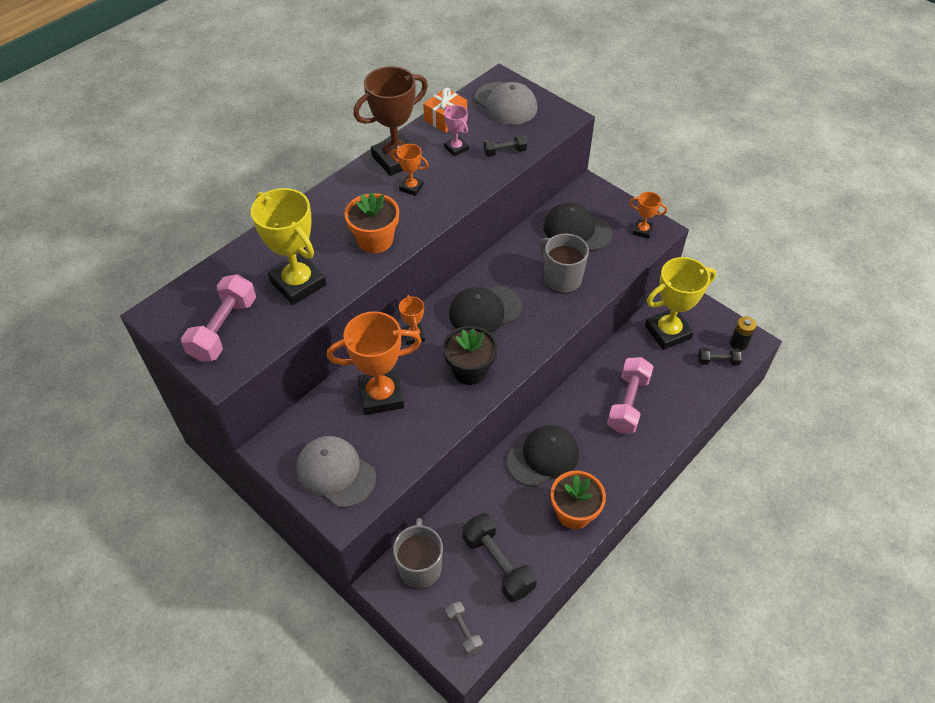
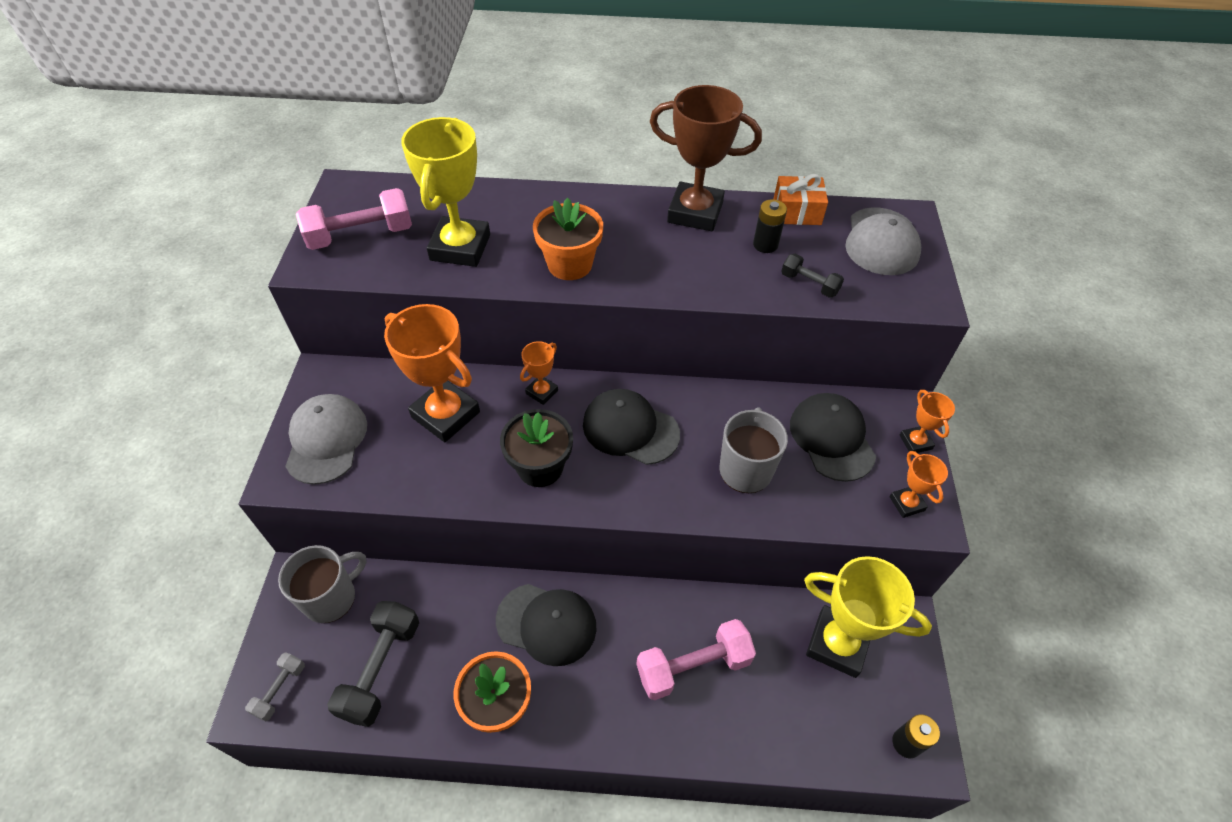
camera: 50 degrees right, 0 degrees up
orange trophy [391,144,429,196] -> orange trophy moved to [900,390,955,453]
pink trophy [444,105,468,157] -> black battery [753,199,787,253]
black dumbbell [698,348,742,366] -> none

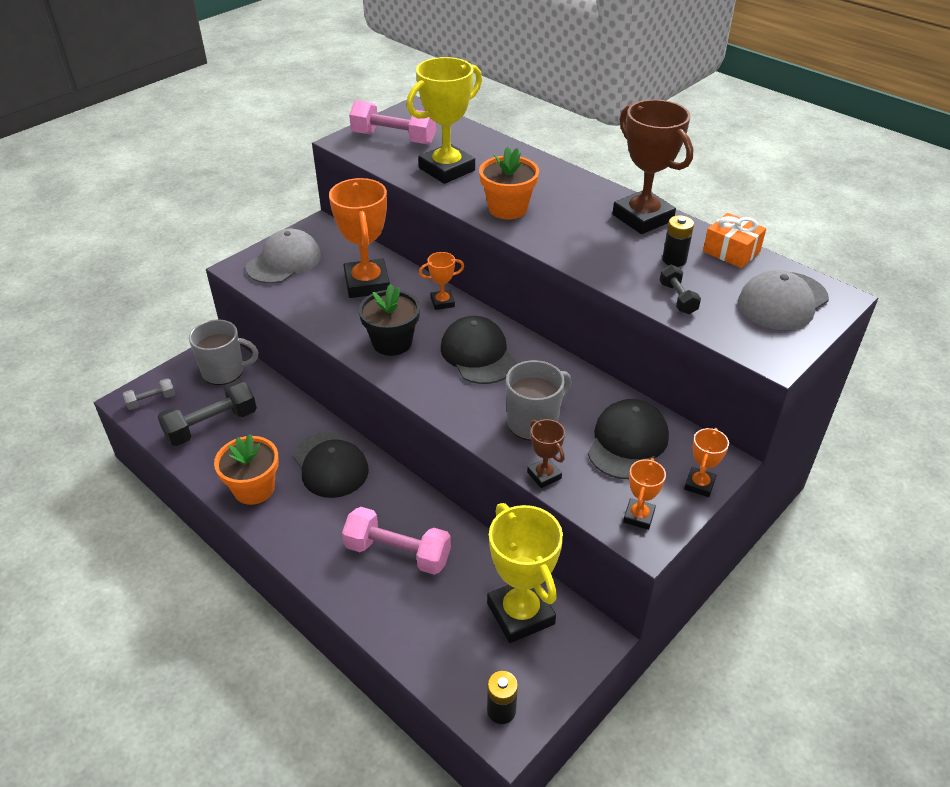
camera: 40 degrees right, 10 degrees down
none -> brown trophy [527,419,565,488]

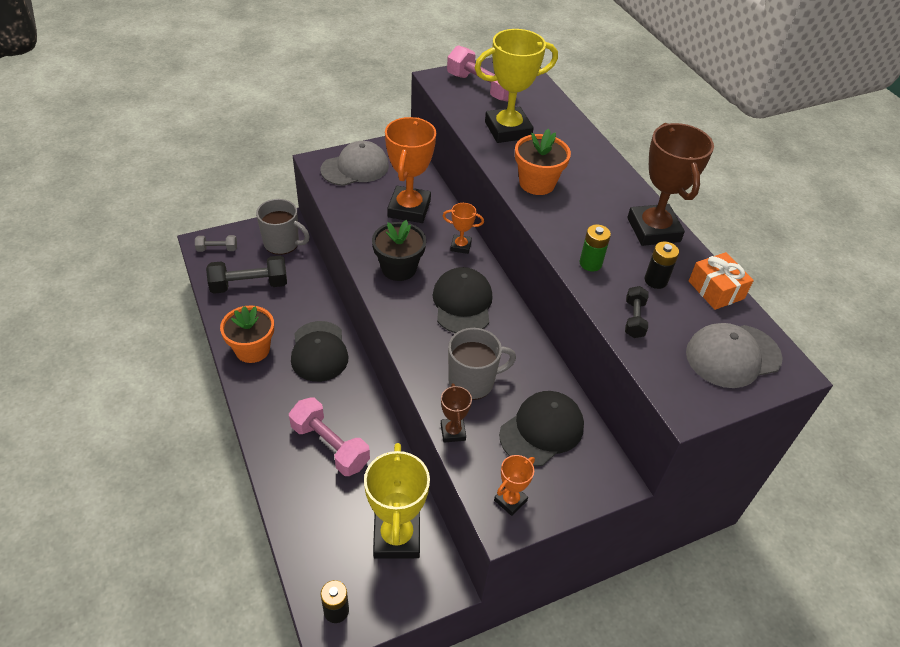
camera: 20 degrees right, 5 degrees up
orange trophy [684,428,729,497] -> none
none -> green battery [579,224,611,271]

